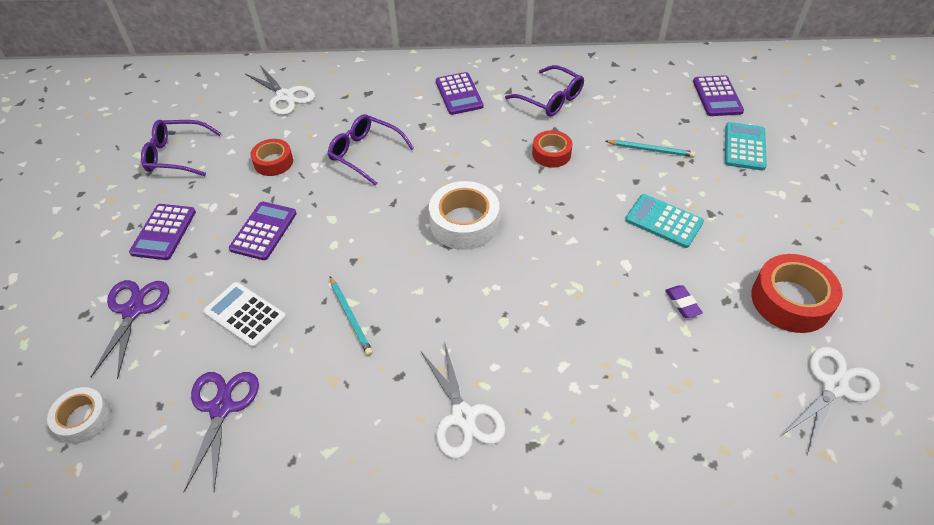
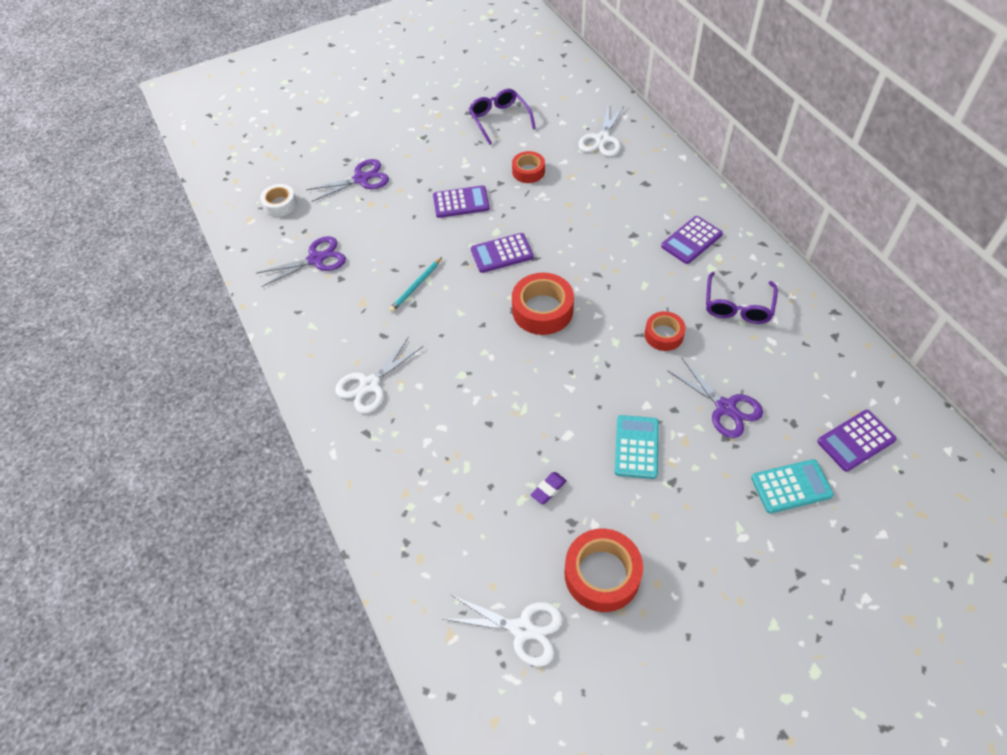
camera: 65 degrees right, 5 degrees up
purple calculator [129,204,196,260] -> purple calculator moved to [471,233,533,273]
white calculator [203,282,286,348] -> none
purple glasses [328,114,414,186] -> none
white tape [429,181,499,250] -> red tape [512,273,574,335]
turquoise pencil [605,140,695,157] -> purple scissors [667,358,763,438]

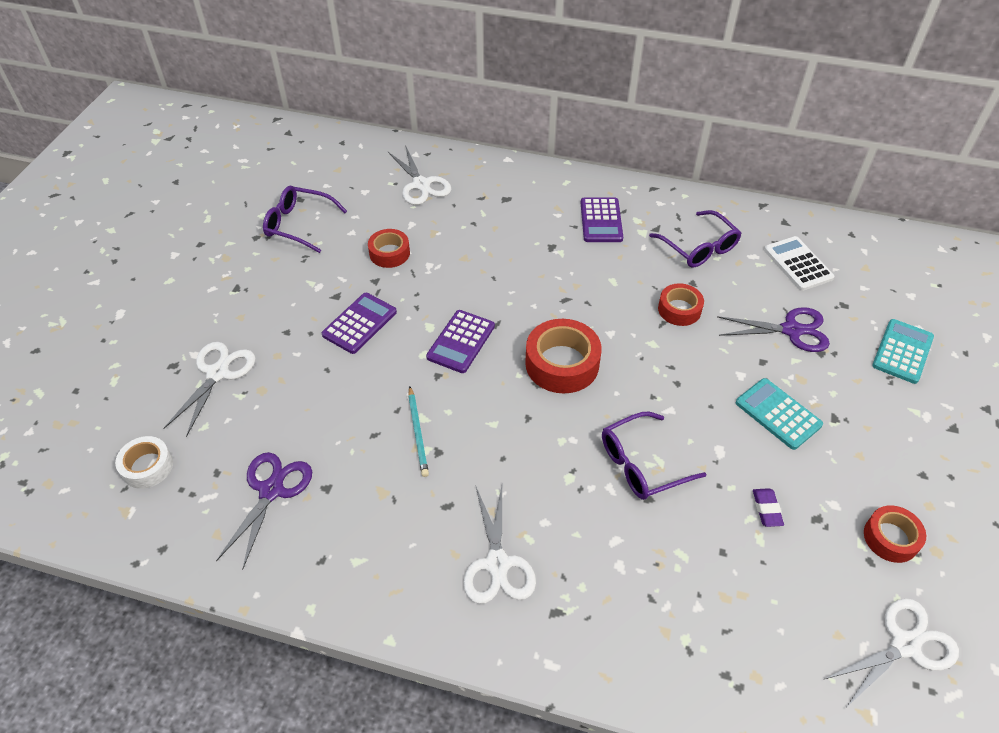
camera: 50 degrees left, 5 degrees down
purple scissors [306,159,389,202] -> white scissors [163,342,256,437]
red tape [565,528,643,612] -> red tape [864,505,926,563], size x0.61
purple calculator [817,410,897,472] -> none
none -> purple glasses [602,411,706,500]
none -> white calculator [764,236,835,291]

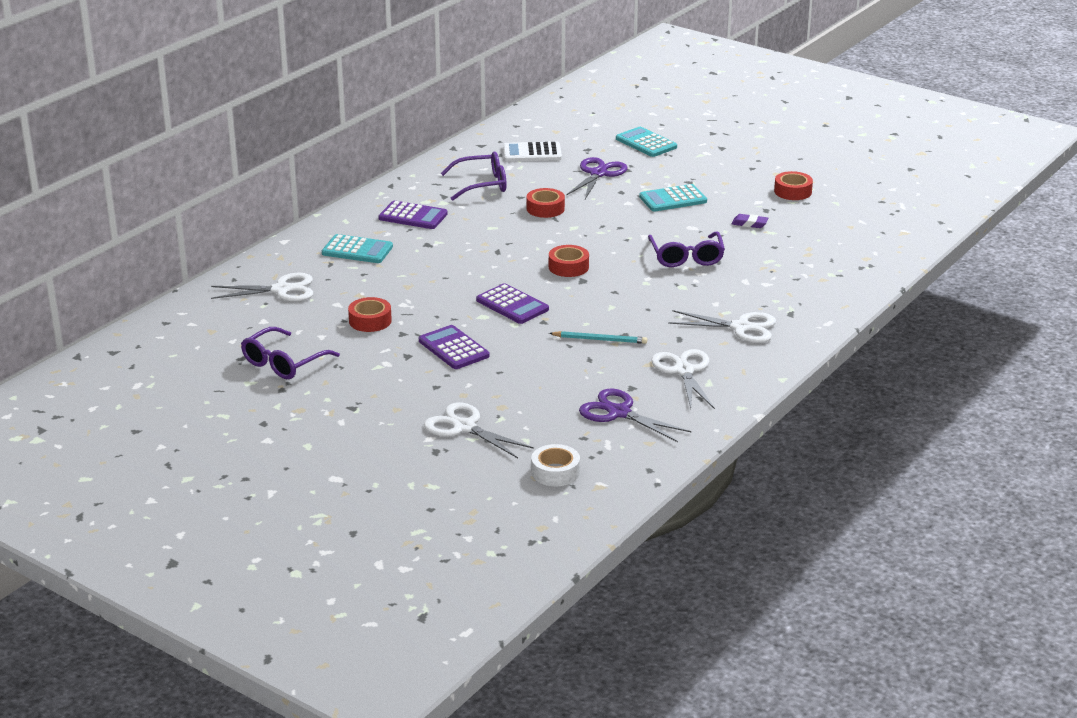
camera: 70 degrees left, 20 degrees down
red tape [525,319,602,393] -> red tape [549,245,589,277], size x0.61
white scissors [823,598,959,706] -> white scissors moved to [651,349,715,409]
none -> turquoise calculator [322,234,393,263]

